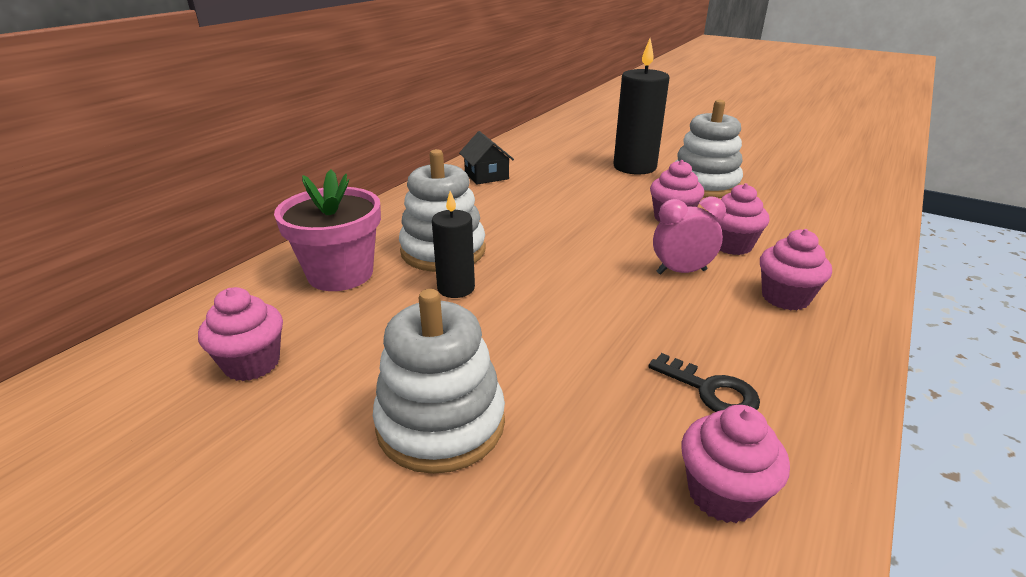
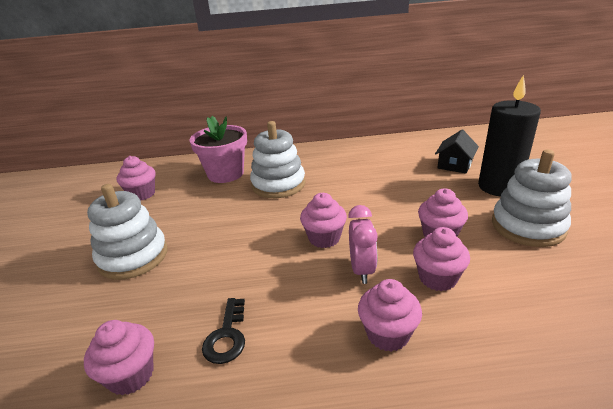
camera: 55 degrees right, 0 degrees up
black candle [432,191,475,298] -> none
black house [459,131,514,185] -> black house moved to [435,130,479,174]
pink clock [653,197,726,275] -> pink clock turned 45 degrees clockwise [348,205,378,284]
none -> pink cupcake [300,193,347,248]

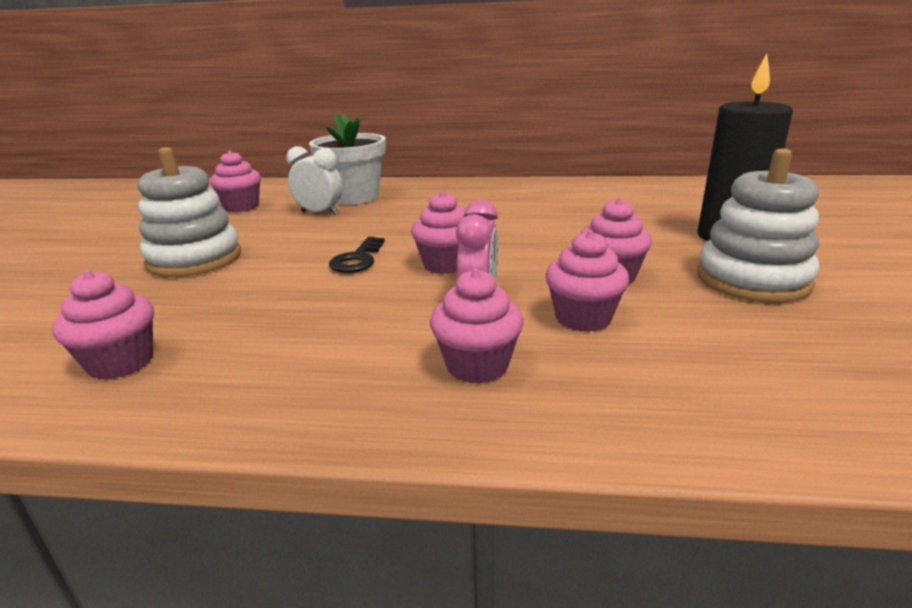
camera: 10 degrees right, 5 degrees down
pink flower pot [190,116,247,183] -> white flower pot [309,114,386,205]
black key [202,298,245,364] -> black key moved to [329,237,385,273]
white stacking toy [250,121,306,198] -> none
black house [435,130,479,174] -> none
none -> white clock [286,146,343,215]

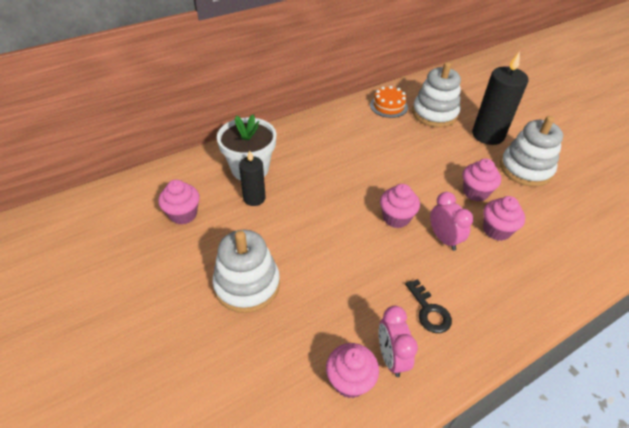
camera: 40 degrees left, 20 degrees up
white clock [286,146,343,215] -> black candle [239,150,266,206]
black key [329,237,385,273] -> black key moved to [405,279,452,333]
pink cupcake [430,269,524,384] -> none
none -> orange cake [370,86,408,118]
none -> pink clock [379,306,418,377]
none -> white stacking toy [412,62,461,127]

